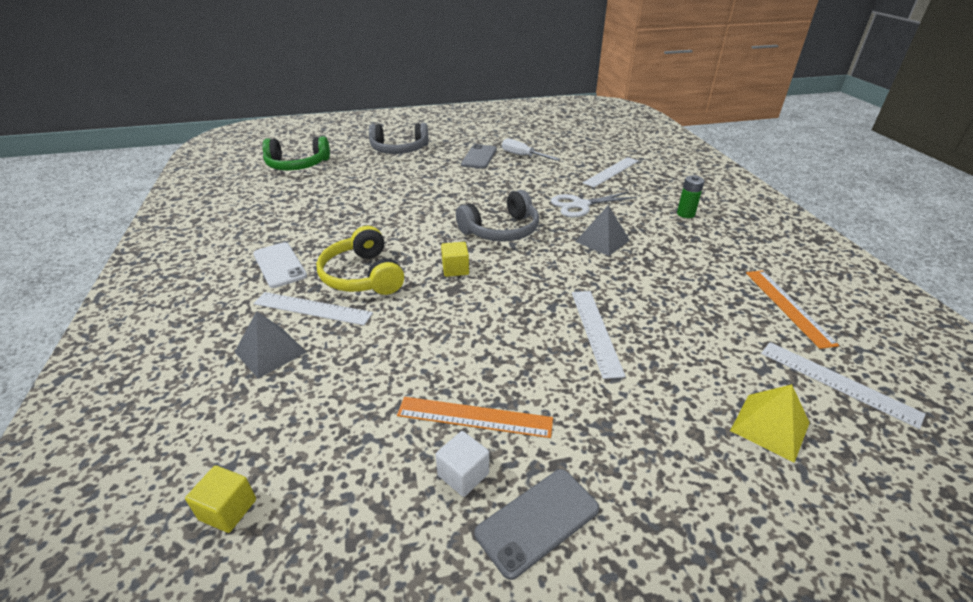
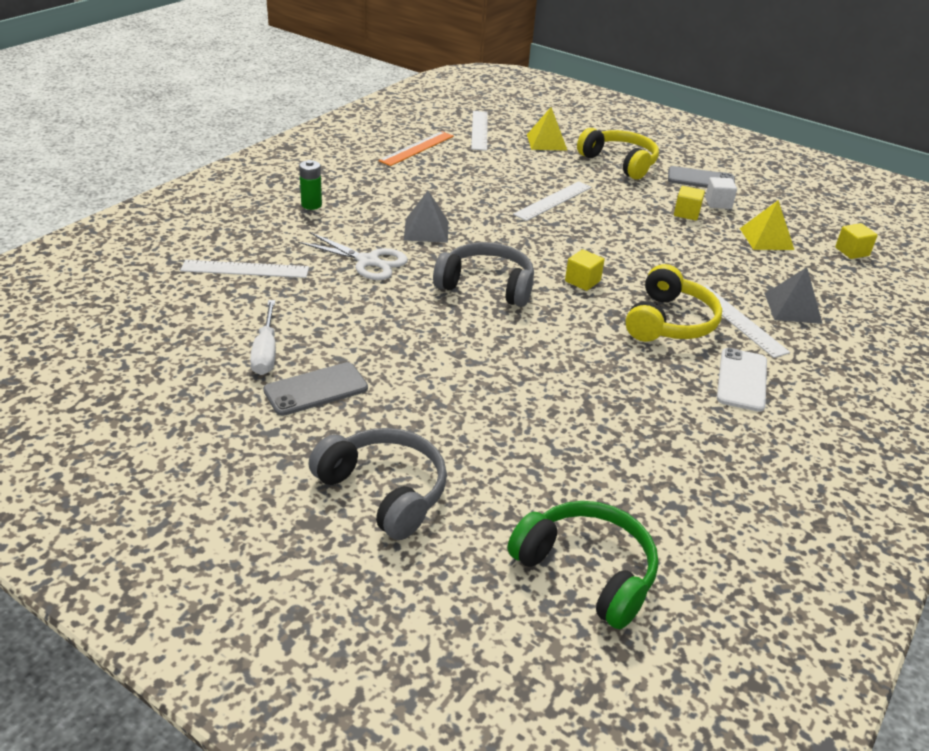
camera: 135 degrees left, 0 degrees up
orange ruler [397,397,553,438] -> yellow cube [674,186,705,220]
none -> yellow headphones [577,128,659,179]
none -> yellow pyramid [740,200,794,250]

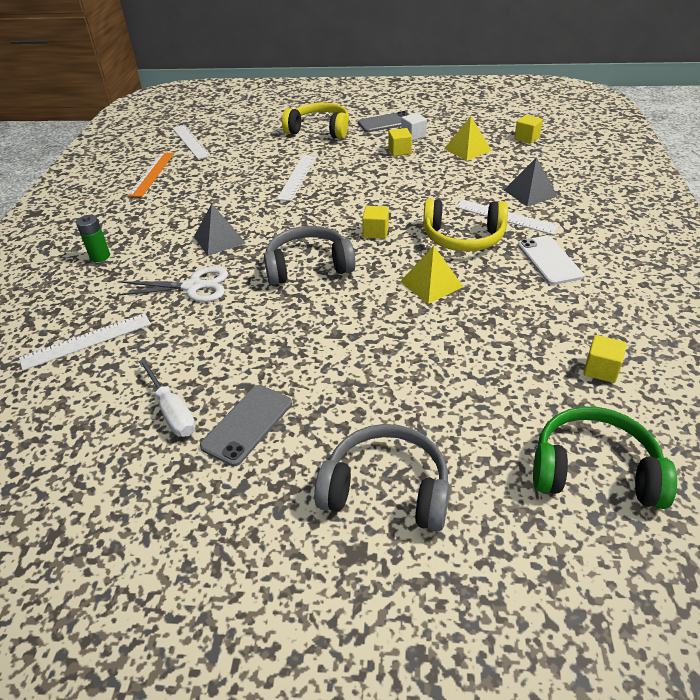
camera: 25 degrees left, 5 degrees up
yellow pyramid [527,107,568,151] -> yellow pyramid moved to [400,246,463,304]
yellow headphones [625,264,722,342] -> yellow headphones turned 105 degrees clockwise [423,199,508,252]
none -> yellow cube [583,335,627,383]

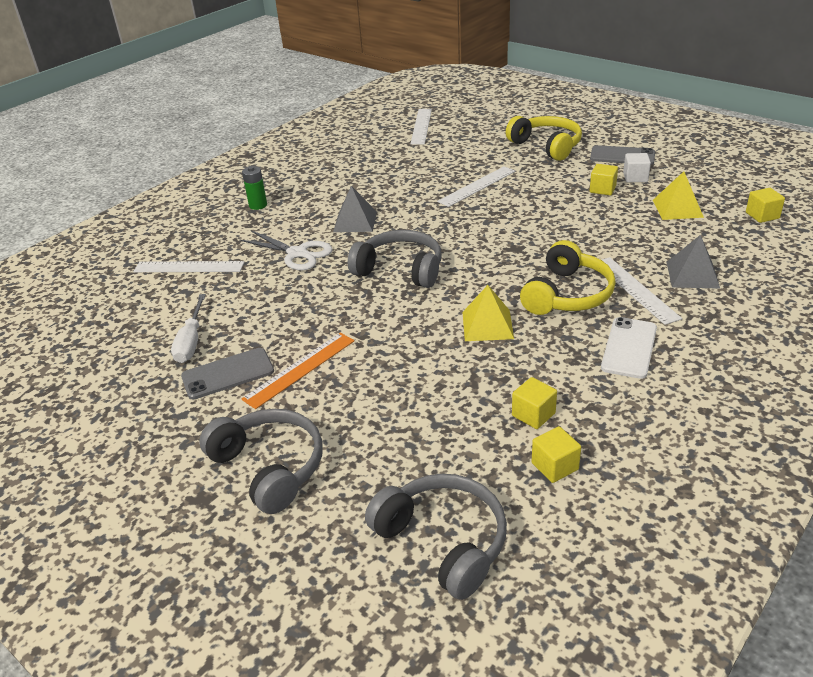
camera: 35 degrees right, 5 degrees down
orange ruler [128,153,174,197] -> orange ruler moved to [241,333,355,409]
yellow cube [362,206,389,239] -> yellow cube moved to [512,377,557,429]
yellow headphones [423,199,508,252] -> yellow headphones turned 105 degrees counterclockwise [520,240,616,315]
green headphones [533,407,677,509] -> grey headphones [365,474,507,600]

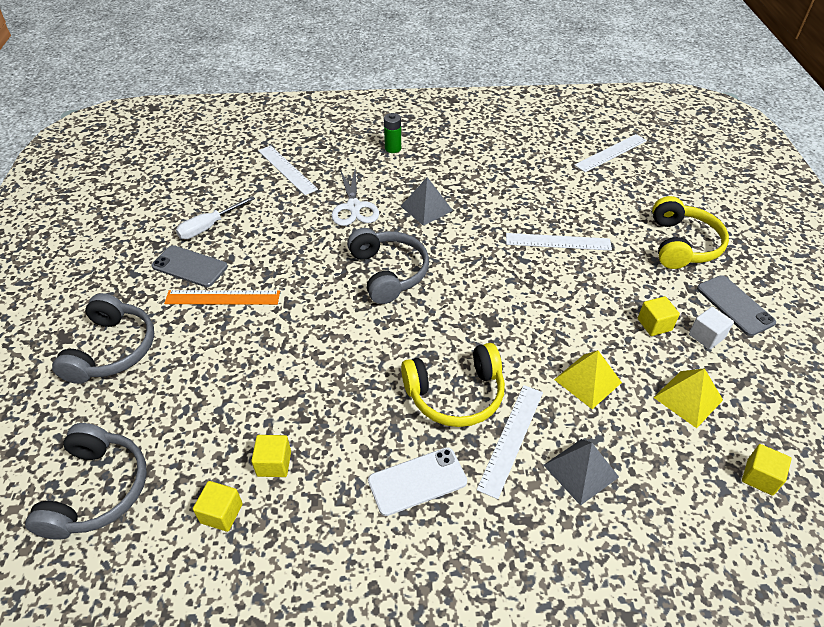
camera: 45 degrees right, 10 degrees up
yellow pyramid [462,285,514,341] -> yellow pyramid moved to [554,350,622,409]

